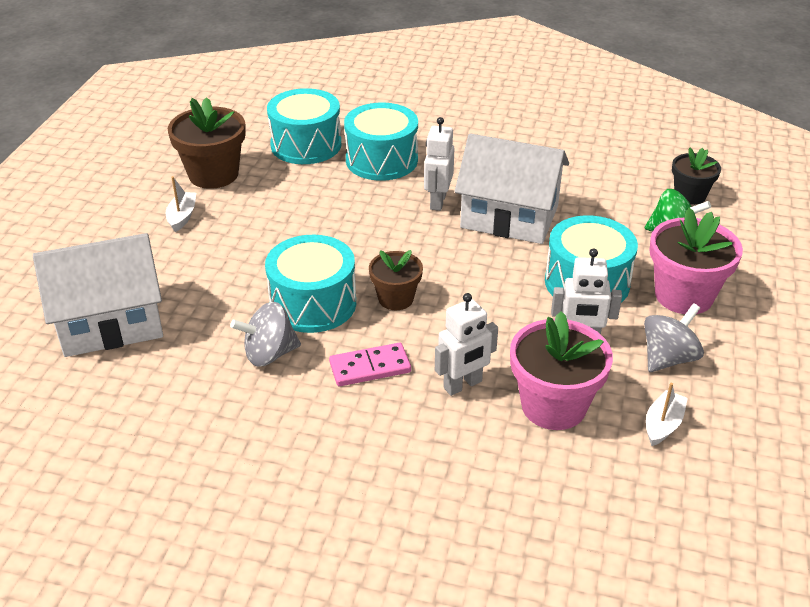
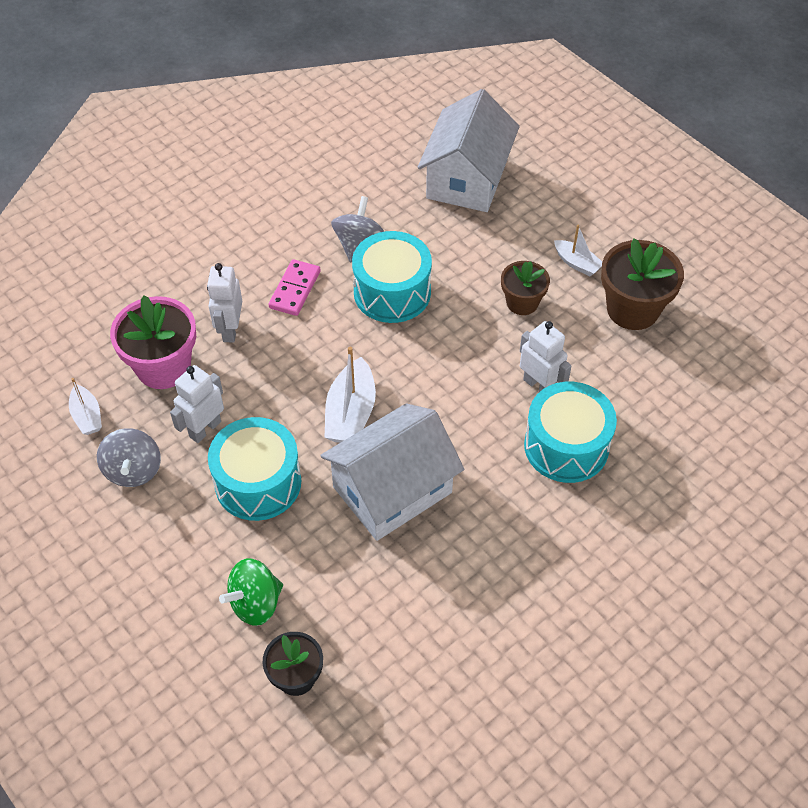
camera: 125 degrees right, 15 degrees up
turquoise drum [267,88,341,164] -> none
brown flower pot [369,250,423,310] -> brown flower pot moved to [501,261,550,315]
white robot [424,117,454,211] -> white robot moved to [520,321,572,392]
pink flower pot [650,208,743,314] -> none
none -> white boat [324,347,376,443]

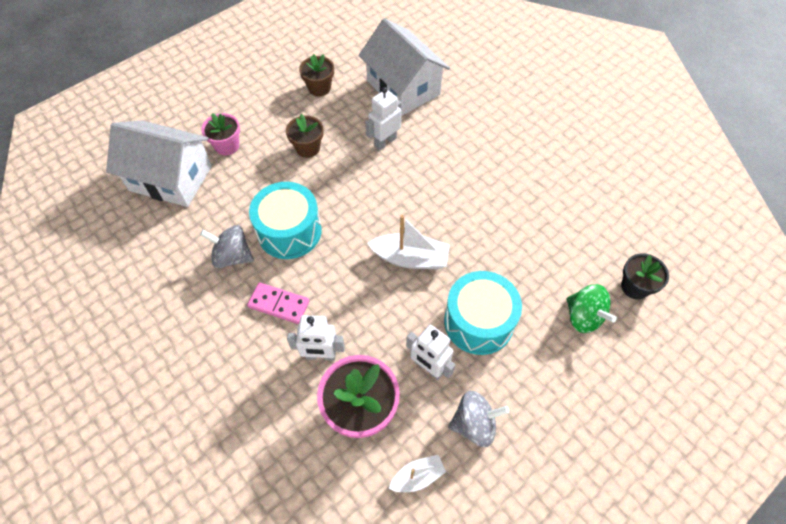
camera: 90 degrees left, 5 degrees up
white house [320,403,464,541] -> white house moved to [359,18,450,116]
turquoise drum [524,382,617,483] -> none
white boat [554,225,602,276] -> none
brown flower pot [601,238,684,330] -> brown flower pot [299,54,334,96], size x0.61
none -> pink flower pot [201,113,240,155]

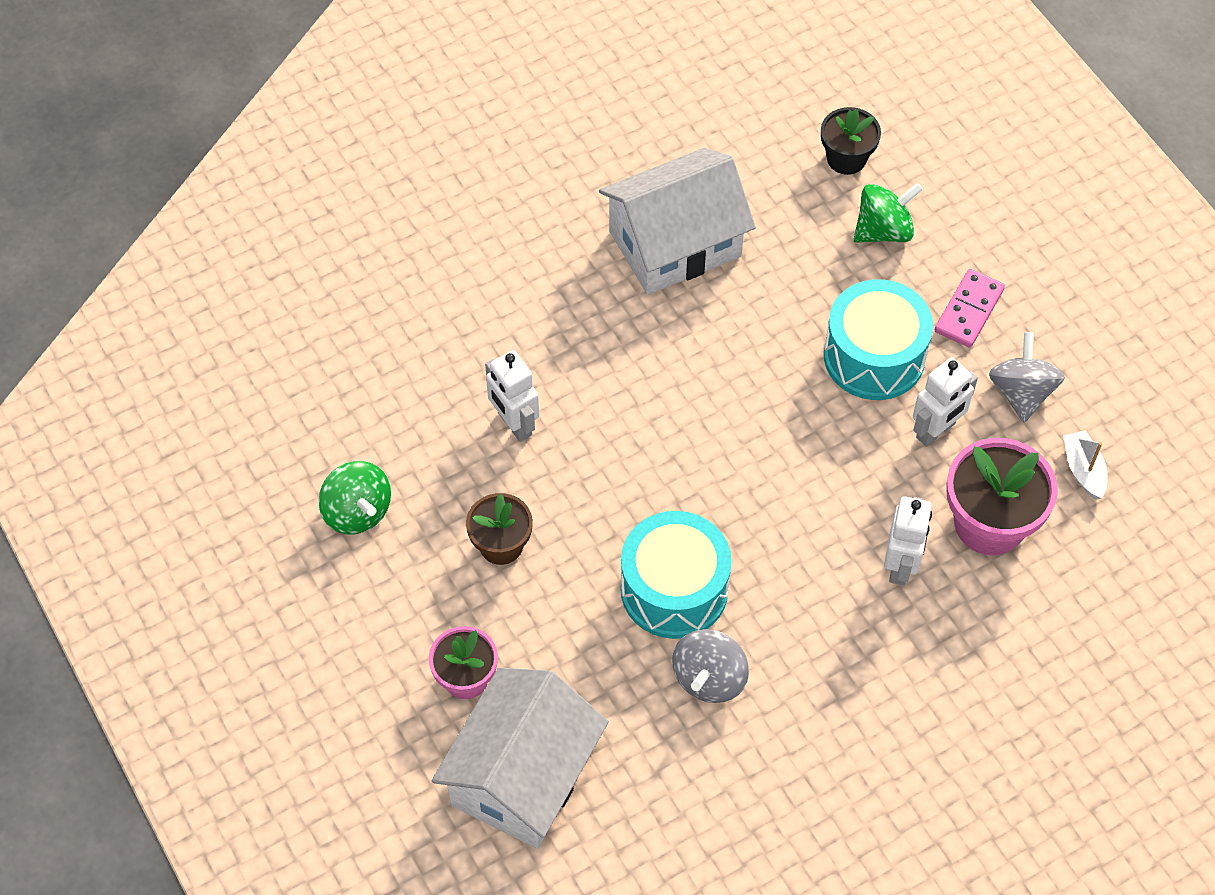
camera: 80 degrees left, 0 degrees up
pink domino [247,282,309,324] -> pink domino moved to [935,269,1005,348]
brown flower pot [299,54,334,96] -> green spinning top [319,461,391,535]
white house [359,18,450,116] -> white house moved to [599,148,756,295]
white boat [367,215,450,269] -> none

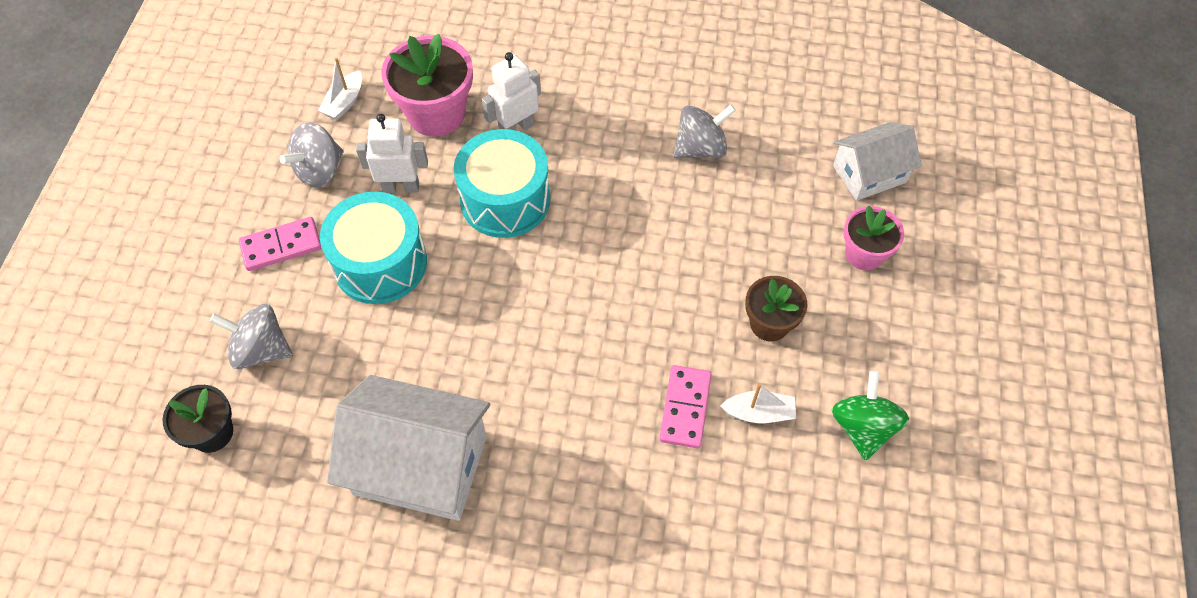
camera: 140 degrees left, 0 degrees up
white house [432,668,609,849] -> white house [833,122,922,201], size x0.61
white robot [485,350,539,442] -> pink domino [659,365,712,449]
turquoise drum [621,511,732,639] -> turquoise drum moved to [454,129,550,238]
green spinning top [854,183,923,243] -> grey spinning top [209,304,293,369]
none -> white boat [721,383,796,423]

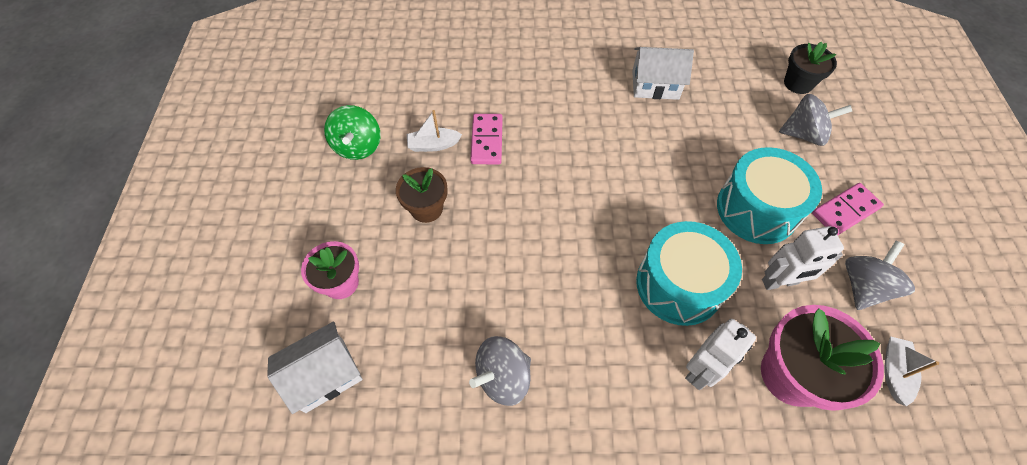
camera: 170 degrees right, 0 degrees up
white house [327,375,490,521] -> white house [632,47,694,100], size x0.61

